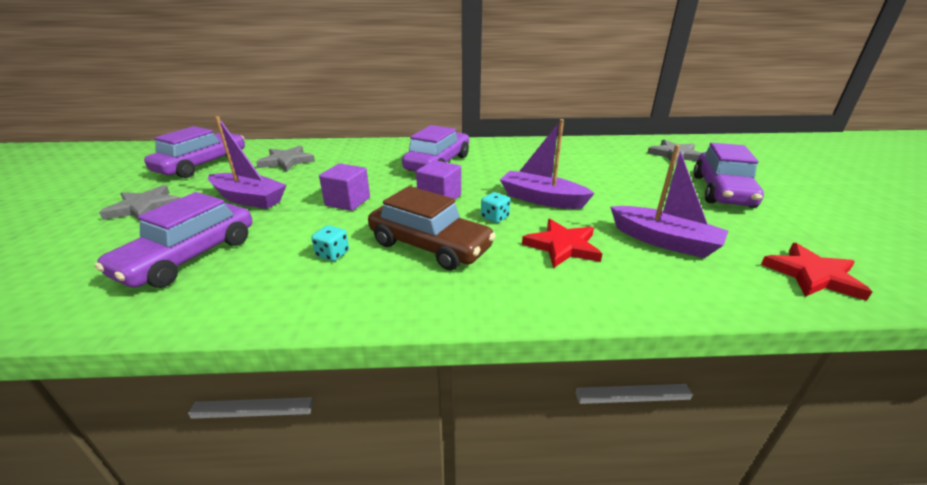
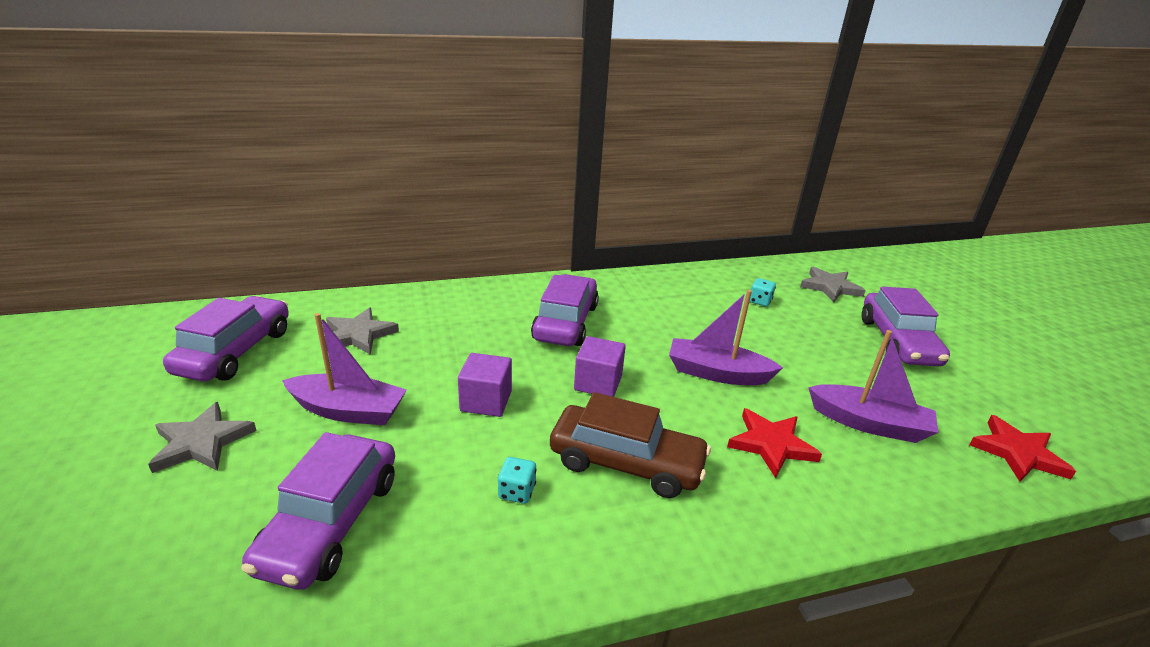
camera: 15 degrees left, 0 degrees up
turquoise dice [481,192,510,223] -> turquoise dice moved to [750,278,776,307]

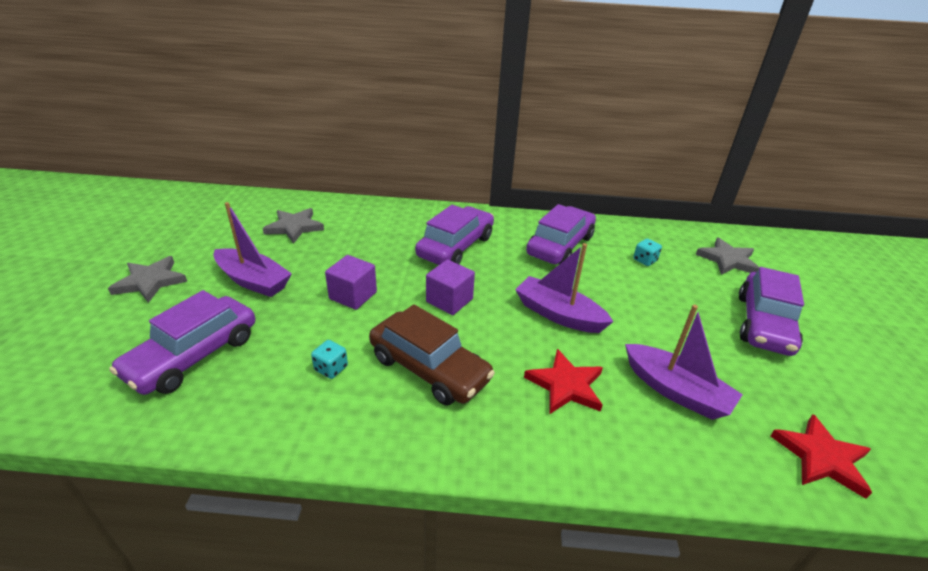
camera: 20 degrees right, 5 degrees up
purple car [163,296,289,381] -> purple car moved to [526,204,596,264]

